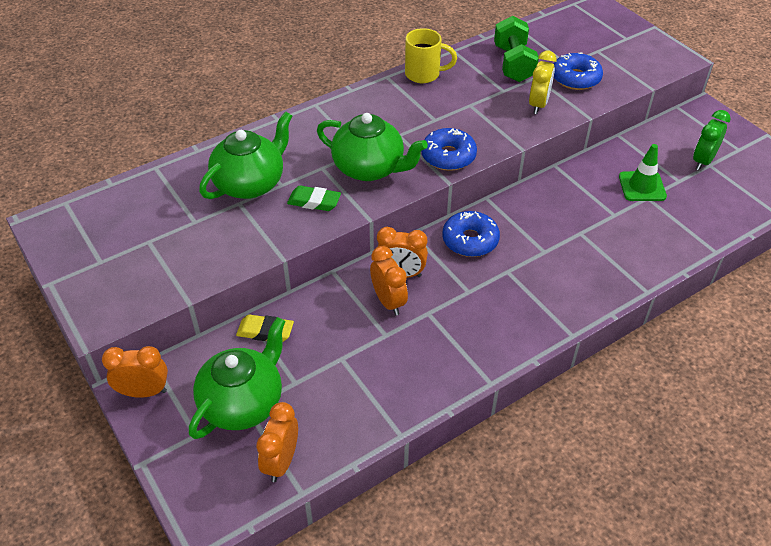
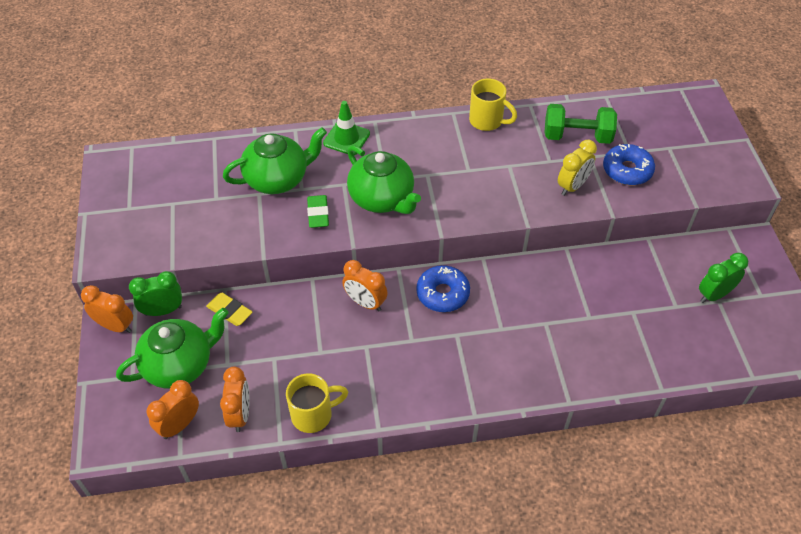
camera: 25 degrees right, 5 degrees up
green eraser [287,186,341,211] -> green eraser turned 45 degrees clockwise [307,195,329,228]
orange clock [370,246,408,316] -> orange clock moved to [220,367,250,432]
blue donut [421,128,477,171] -> none
green dumbbell [494,16,539,82] -> green dumbbell turned 75 degrees clockwise [545,104,617,144]
green traffic cone [619,144,667,201] -> green traffic cone moved to [323,101,370,155]
none -> green clock [129,271,182,316]
none -> yellow mug [286,373,348,433]

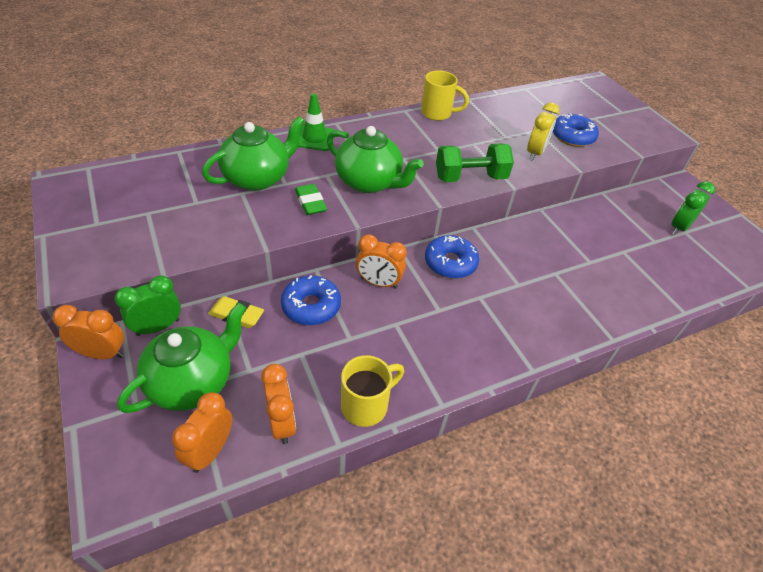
camera: 20 degrees left, 5 degrees down
green dumbbell [545,104,617,144] -> green dumbbell moved to [436,143,514,182]
none -> blue donut [281,275,341,325]

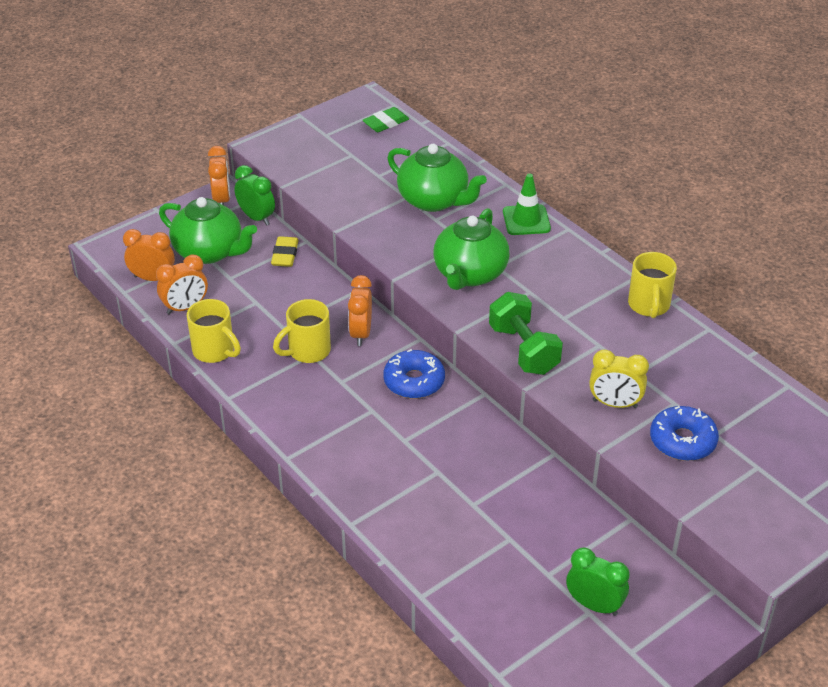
camera: 80 degrees right, 5 degrees down
blue donut [281,275,341,325] -> none
green eraser [295,184,327,215] -> green eraser moved to [362,107,409,132]
none -> yellow mug [273,299,331,363]

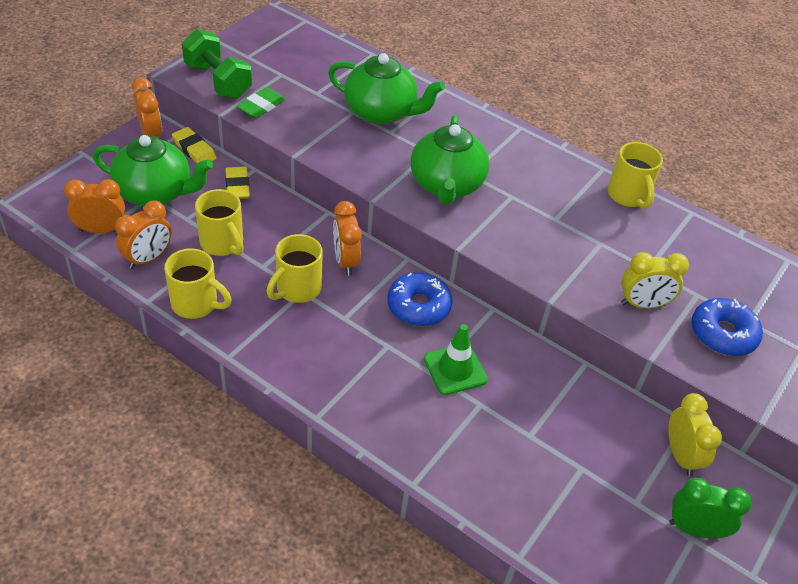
camera: 20 degrees left, 5 degrees up
green clock [234,165,275,226] -> yellow eraser [172,127,217,163]
green eraser [362,107,409,132] -> green eraser moved to [236,88,286,118]
green dumbbell [489,292,563,375] -> green dumbbell moved to [182,29,252,99]
green traffic cone [503,173,551,235] -> green traffic cone moved to [424,324,488,395]
none -> yellow mug [195,189,244,256]
none -> yellow clock [668,393,722,476]

